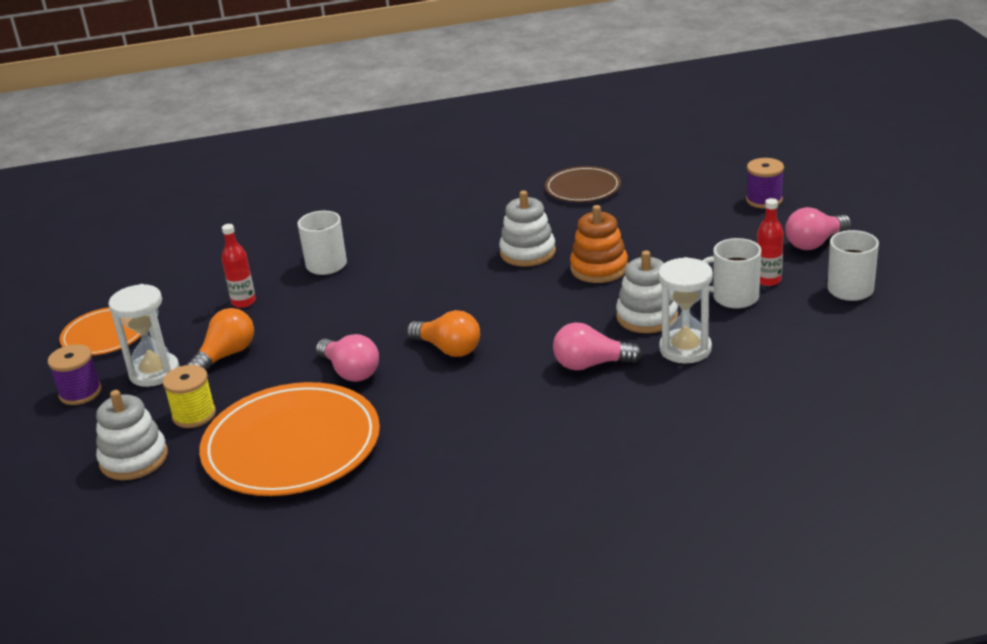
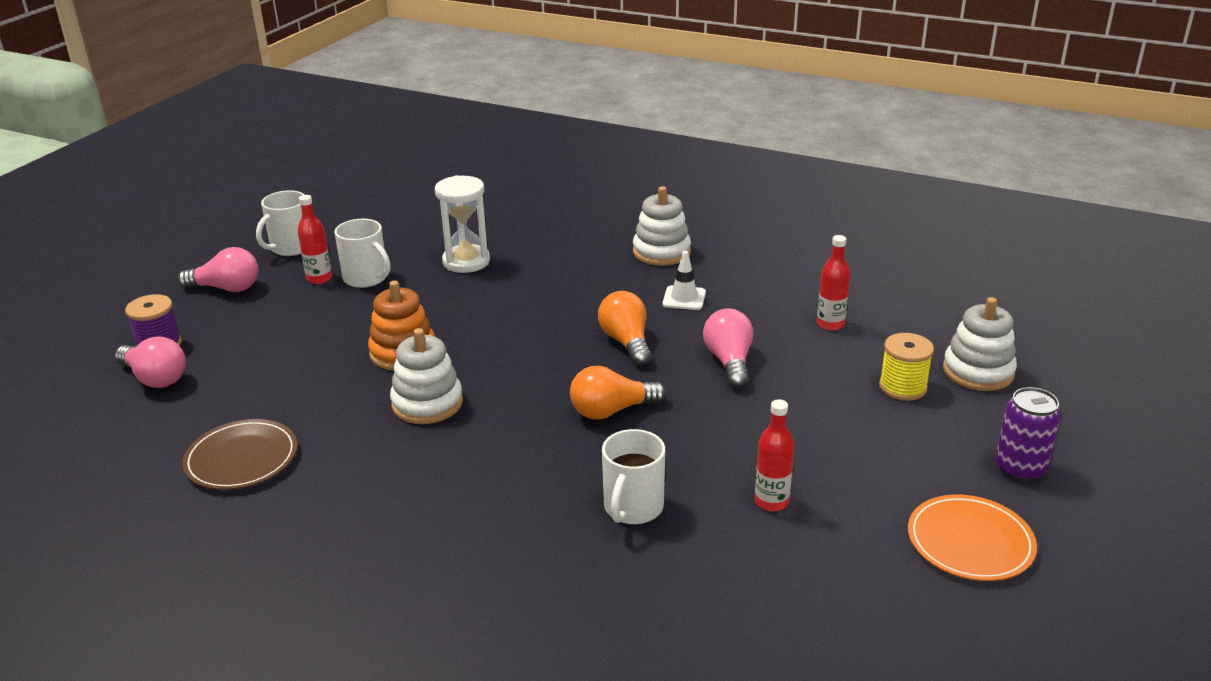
camera: 145 degrees left, 0 degrees up
purple spool [48,344,102,405] -> purple can [995,387,1061,482]
white hourglass [108,284,180,387] -> none
orange light bulb [187,308,254,370] -> orange light bulb moved to [570,366,666,420]
orange plate [199,382,380,496] -> red bottle [817,235,850,331]
pink light bulb [553,322,642,370] -> pink light bulb moved to [115,336,186,388]
white stacking toy [616,250,678,333] -> white stacking toy moved to [633,186,691,266]
none -> white traffic cone [662,251,706,310]

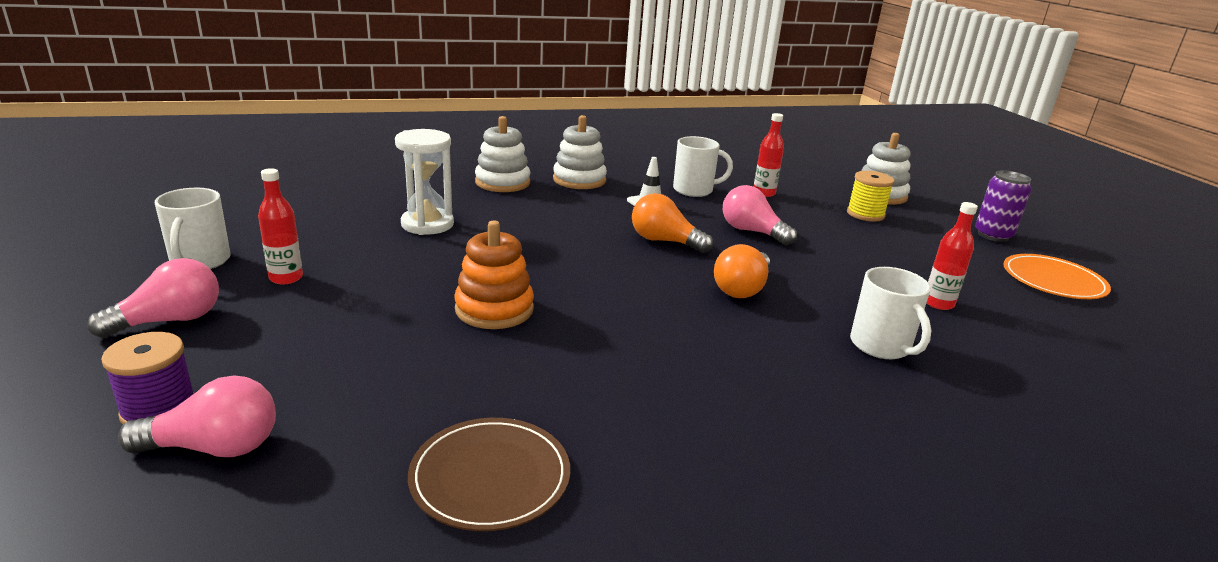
camera: 45 degrees left, 5 degrees down
white mug [334,219,391,288] -> white mug moved to [673,136,733,197]
white stacking toy [390,328,463,424] -> white stacking toy moved to [475,116,531,192]

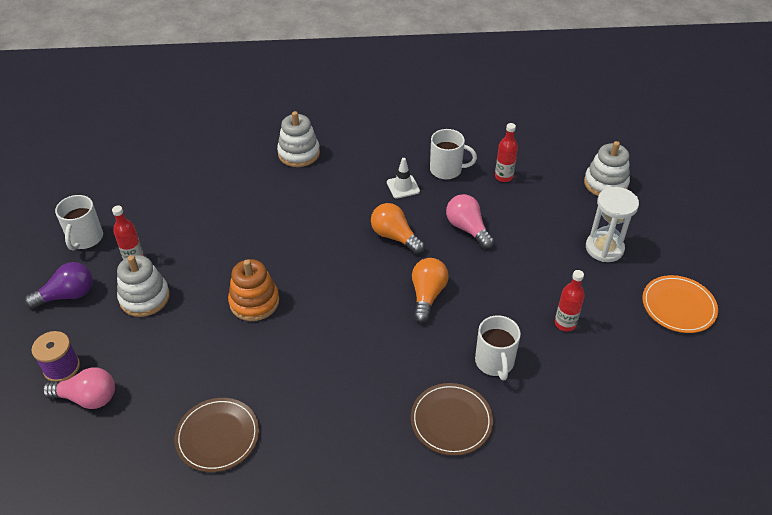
camera: 15 degrees right, 20 degrees up
pink light bulb [87,258,219,338] -> purple light bulb [25,262,93,309]
white hourglass [395,129,454,235] -> white hourglass moved to [586,187,639,262]
white stacking toy [553,115,607,189] -> white stacking toy moved to [117,255,170,317]
orange light bulb [714,244,770,298] -> orange light bulb turned 150 degrees clockwise [412,258,449,323]
yellow spool [847,171,895,222] -> none
purple can [975,170,1031,242] -> none
none -> brown plate [411,383,493,456]

